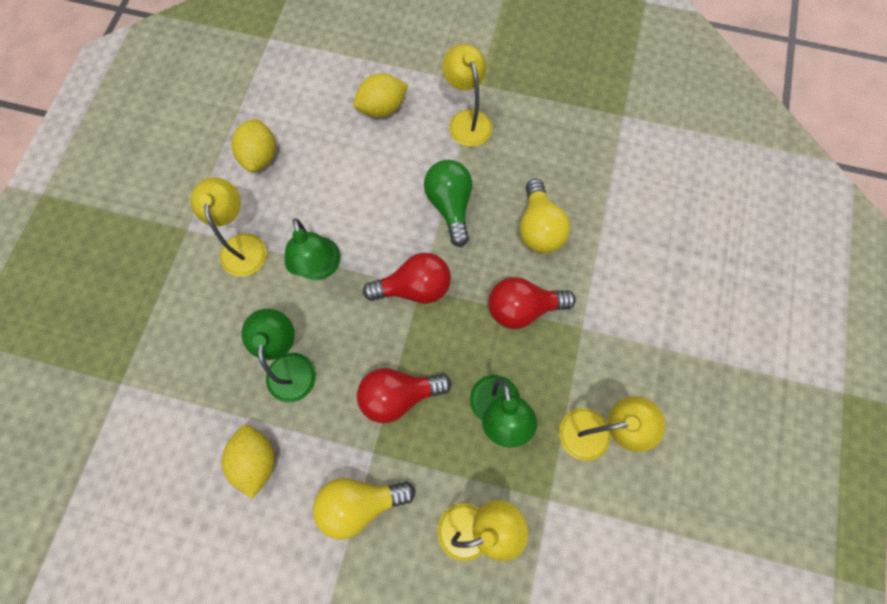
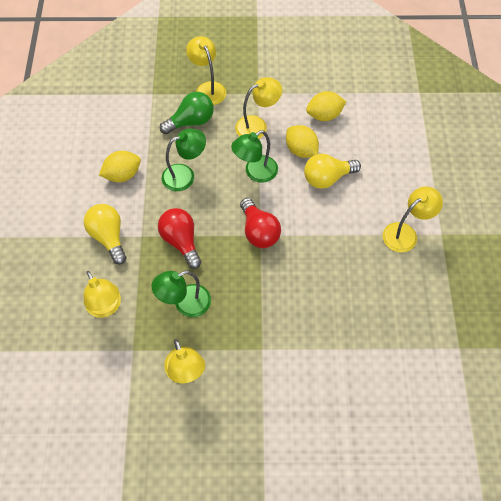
camera: 75 degrees right, 10 degrees down
yellow lemon [354,73,408,118] -> yellow lemon moved to [286,125,319,158]
green light bulb [424,160,472,247] -> green light bulb moved to [160,92,214,134]
red light bulb [488,277,576,329] -> none
yellow light bulb [520,179,570,253] -> yellow light bulb moved to [304,154,361,189]
none -> yellow lamp [186,36,226,105]

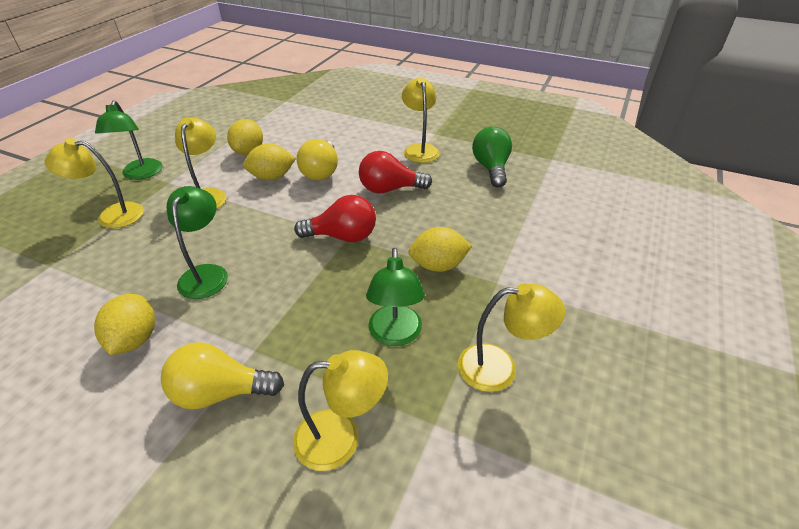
camera: 65 degrees left, 20 degrees down
red light bulb [158,208,201,269] -> red light bulb moved to [359,151,432,194]
green light bulb [160,92,214,134] -> green light bulb moved to [472,126,512,187]
green lamp [231,130,278,183] -> green lamp moved to [95,100,162,180]
none -> yellow lemon [408,227,472,272]

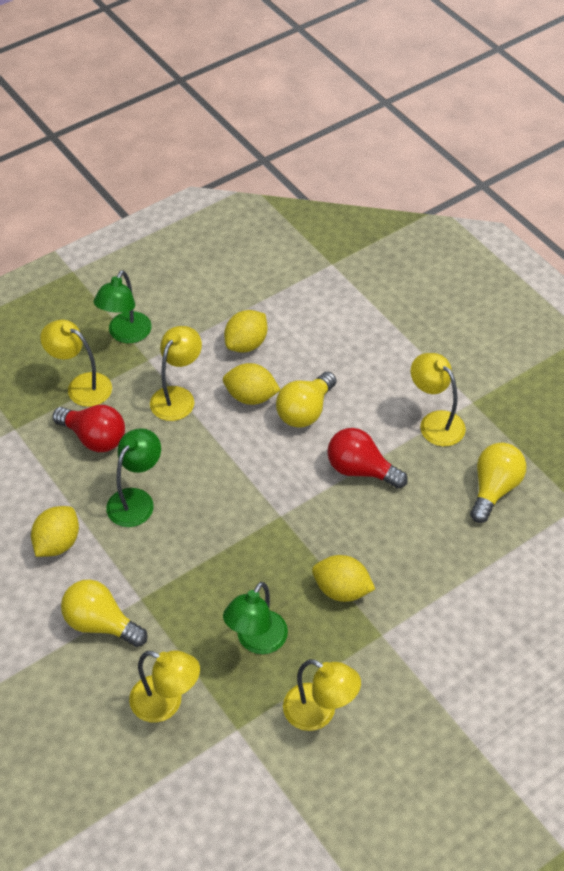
camera: 30 degrees right, 10 degrees up
red light bulb [294,195,376,242] -> red light bulb moved to [52,405,125,452]
yellow lamp [402,77,440,163] -> yellow lamp turned 60 degrees counterclockwise [411,353,466,446]
green light bulb [472,126,512,187] -> yellow light bulb [470,442,527,523]

